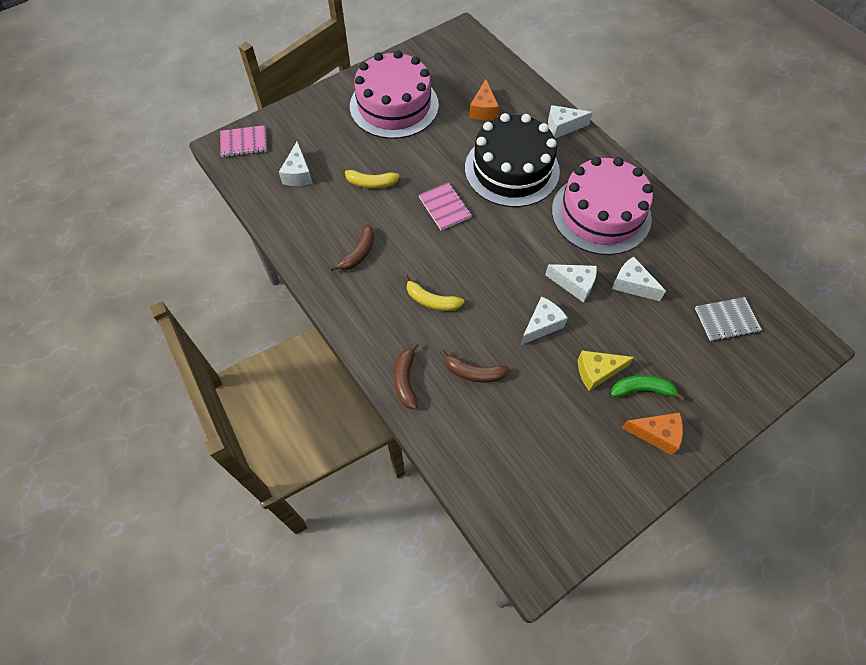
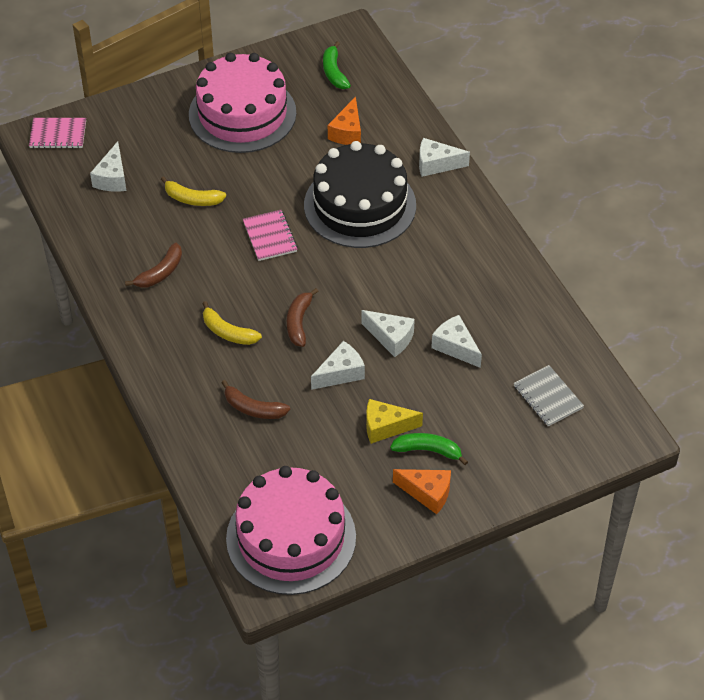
camera: 10 degrees right, 10 degrees down
brown banana [394,342,419,409] -> brown banana moved to [287,288,319,347]
pink cake [552,157,653,255] -> pink cake moved to [226,466,356,595]
grey notebook [695,297,762,341] -> grey notebook turned 60 degrees clockwise [514,365,584,426]
none -> green banana [323,41,351,89]

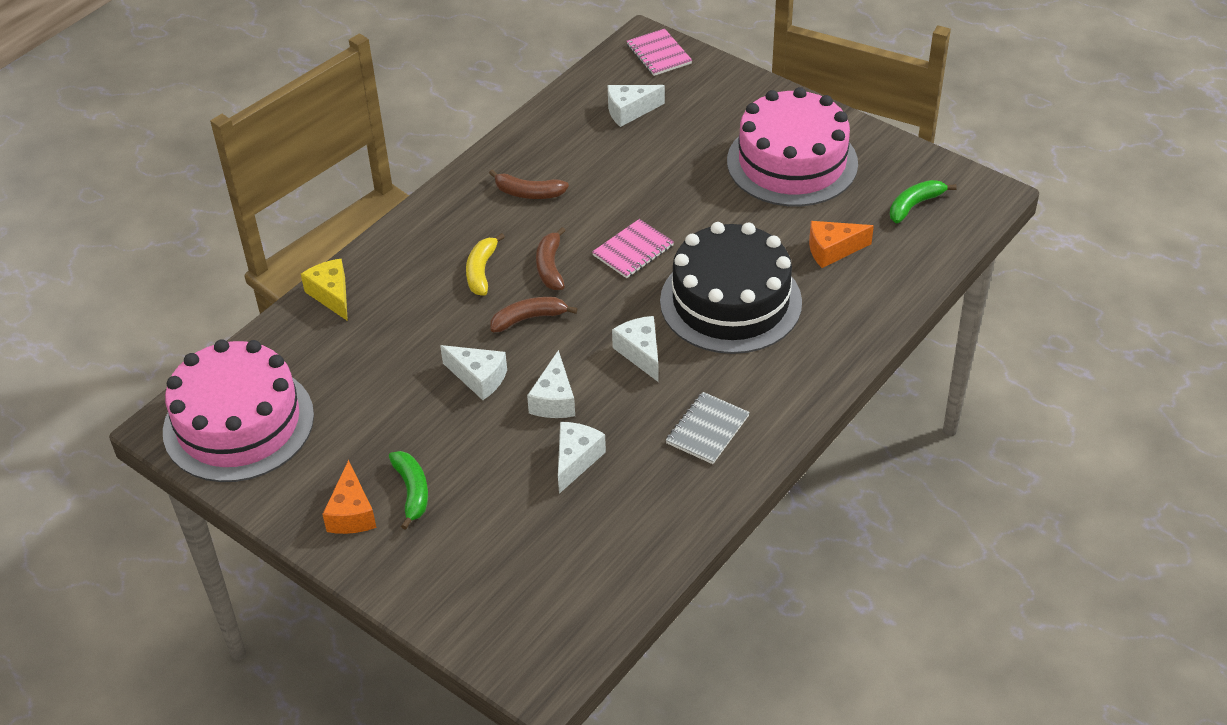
camera: 65 degrees right, 5 degrees down
yellow banana [161,176,226,206] -> none
brown banana [221,380,290,419] -> brown banana moved to [536,227,566,290]
yellow cheese [366,399,423,444] -> yellow cheese moved to [301,259,348,321]
white cheese [419,138,470,177] -> white cheese moved to [612,316,659,382]
grey notebook [514,365,584,426] -> grey notebook moved to [666,392,750,464]

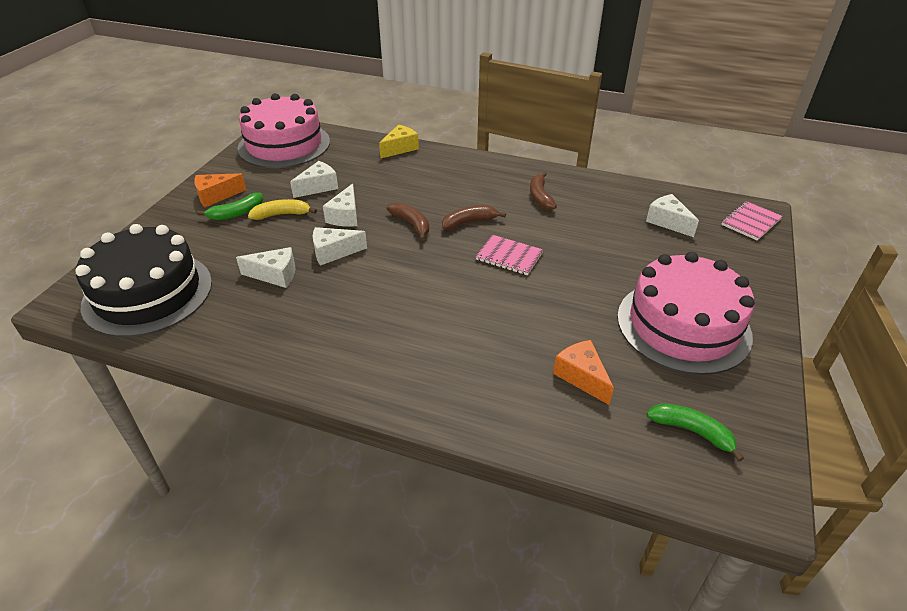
camera: 70 degrees right, 5 degrees down
yellow banana [466,233,505,296] -> yellow banana moved to [248,199,317,220]
white cheese [612,316,659,382] -> white cheese moved to [290,161,338,198]
black cake [660,222,802,354] -> black cake moved to [75,224,212,337]
grey notebook [666,392,750,464] -> none

